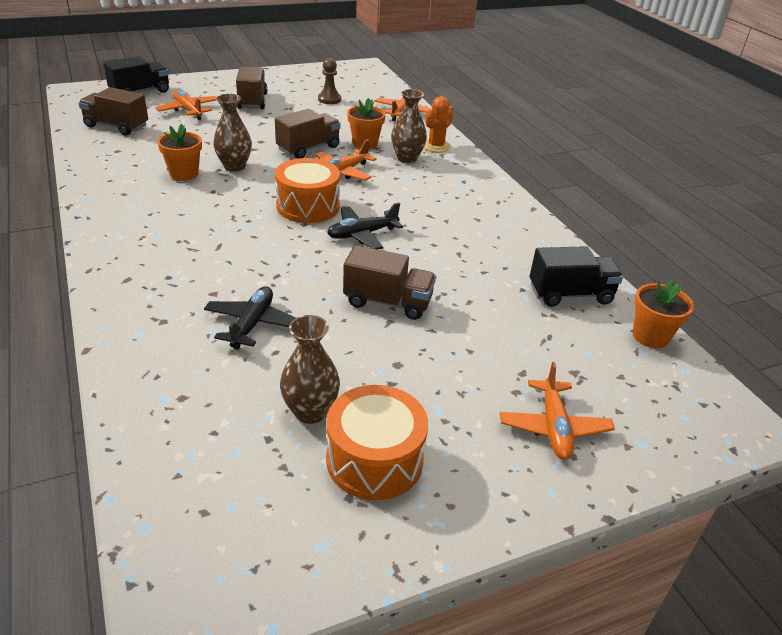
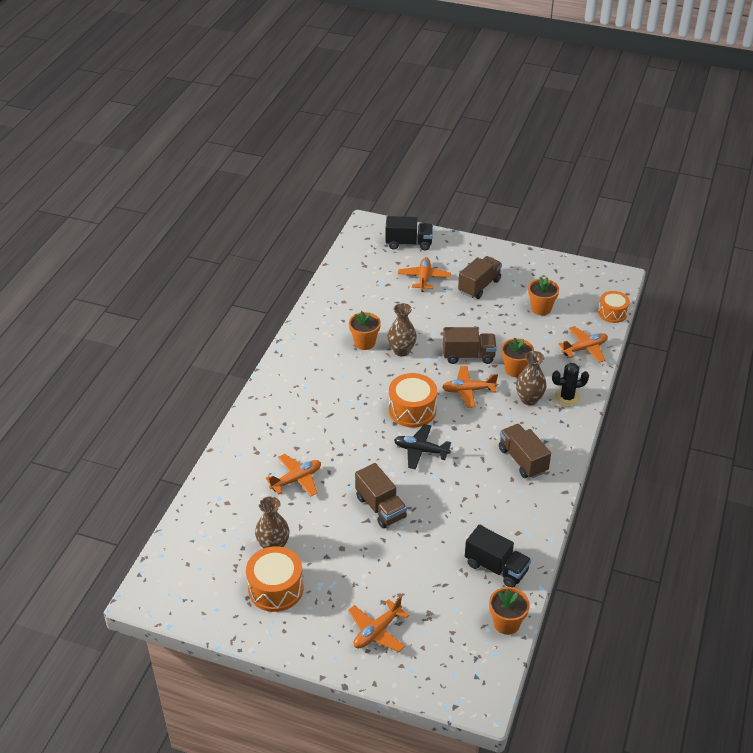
camera: 45 degrees right, 5 degrees up
brown truck [78,87,148,135] -> brown truck moved to [499,424,551,479]
black plane [204,286,296,350] -> orange plane [266,454,321,497]
brown pawn [318,58,341,104] -> orange flower pot [528,276,559,315]
orange cactus [424,96,454,153] -> black cactus [552,363,589,407]
none -> orange drum [598,291,630,323]

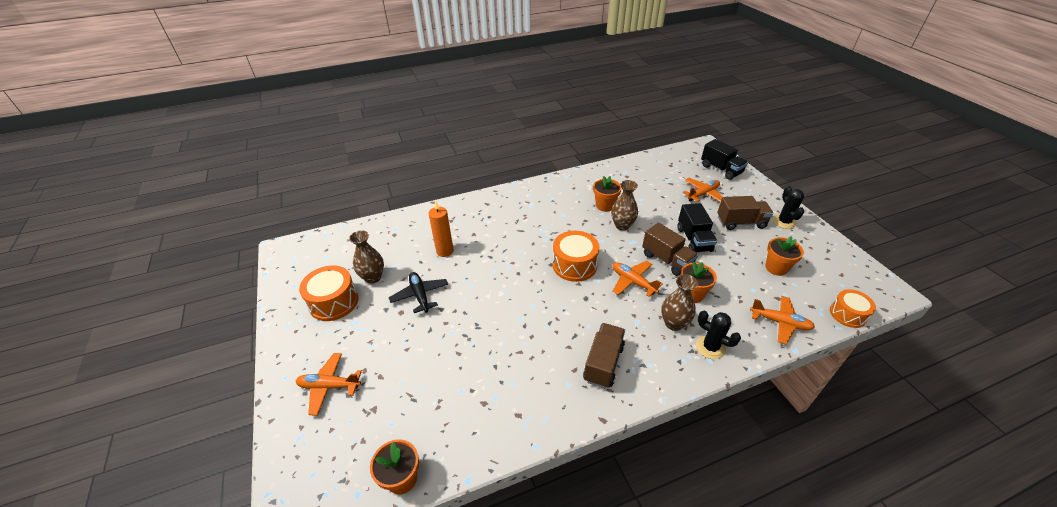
camera: 50 degrees right, 0 degrees up
orange plane [266,454,321,497] -> orange candle [428,200,454,257]
brown truck [355,463,407,528] -> none
black plane [394,424,451,469] -> black plane moved to [389,272,448,313]
black truck [465,525,531,588] -> black truck moved to [677,203,717,253]
none -> black cactus [773,186,804,229]

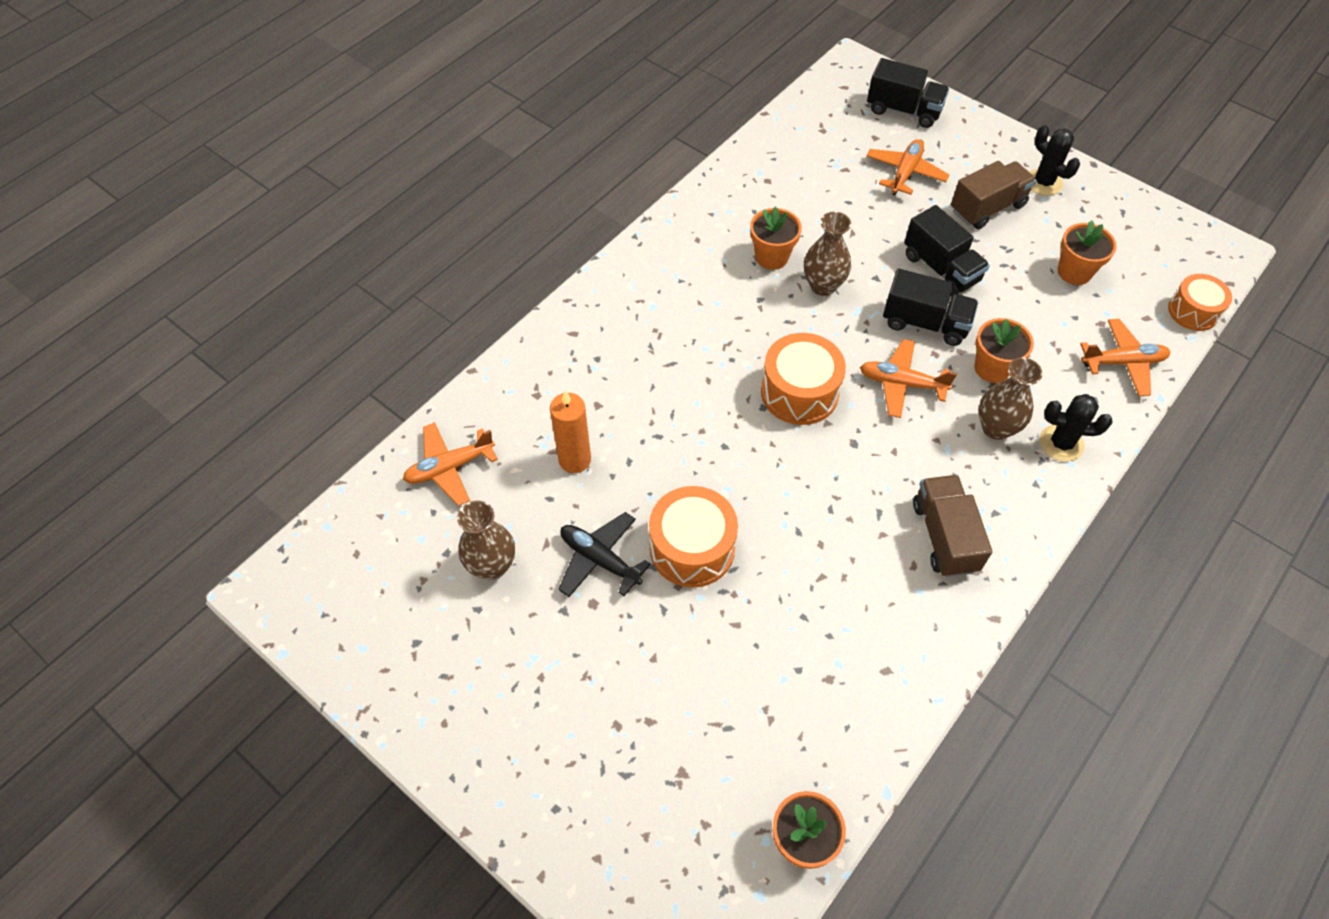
camera: 30 degrees left, 15 degrees up
orange plane [296,353,362,416] -> orange plane moved to [403,422,498,506]
orange drum [299,265,359,321] -> orange drum moved to [649,486,738,587]
brown truck [642,223,698,276] -> black truck [883,269,979,346]

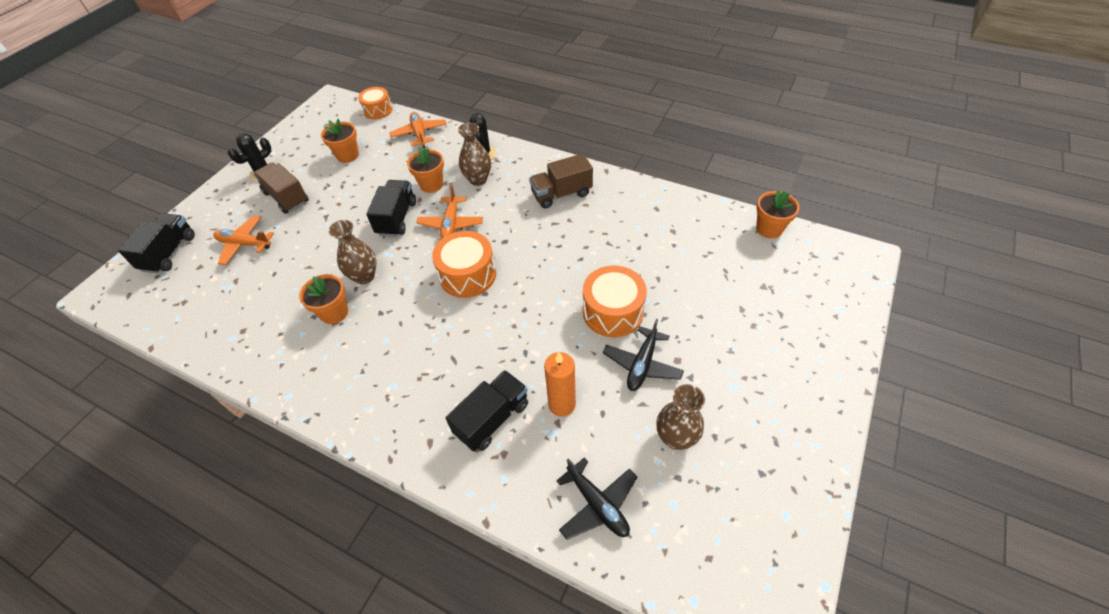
camera: 100 degrees left, 5 degrees down
orange plane [403,422,498,506] -> black plane [556,458,637,540]
black truck [904,205,990,296] -> black truck moved to [446,370,528,452]

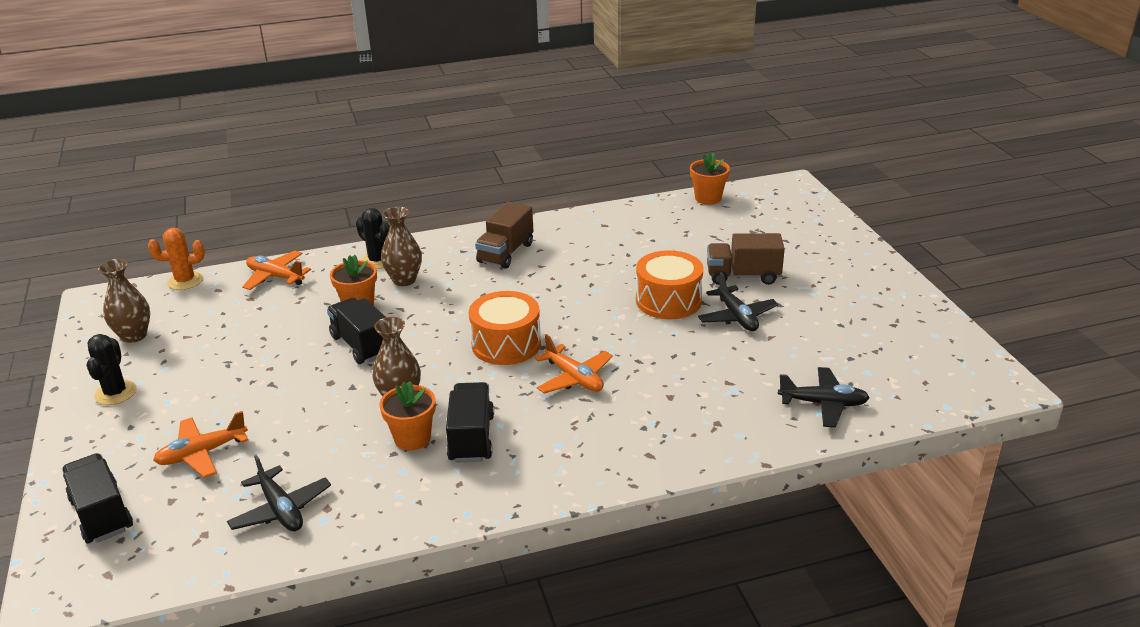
camera: 45 degrees left, 20 degrees down
brown truck [253,163,309,214] -> brown truck moved to [707,233,785,285]
orange flower pot [321,119,359,163] -> none
orange drum [358,87,393,119] -> orange cactus [148,228,205,290]
orange plane [416,185,483,239] -> orange plane moved to [535,334,613,393]
black truck [446,370,528,452] -> black truck moved to [446,382,494,462]
orange candle [544,352,576,417] -> none
brown vase [656,384,705,450] -> brown vase moved to [98,259,150,343]
none -> black plane [227,455,331,531]

